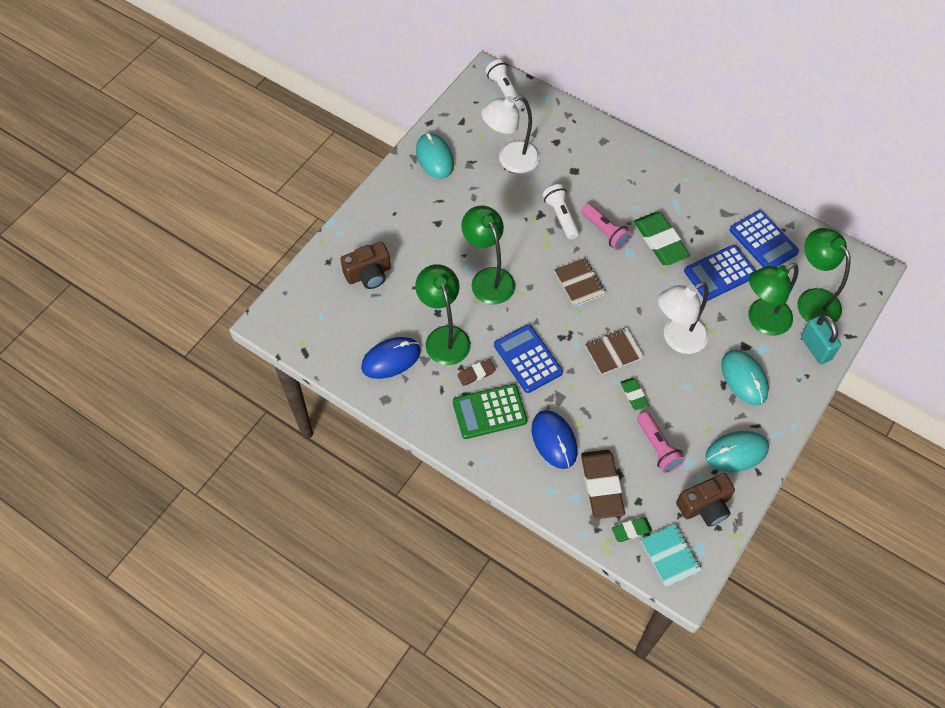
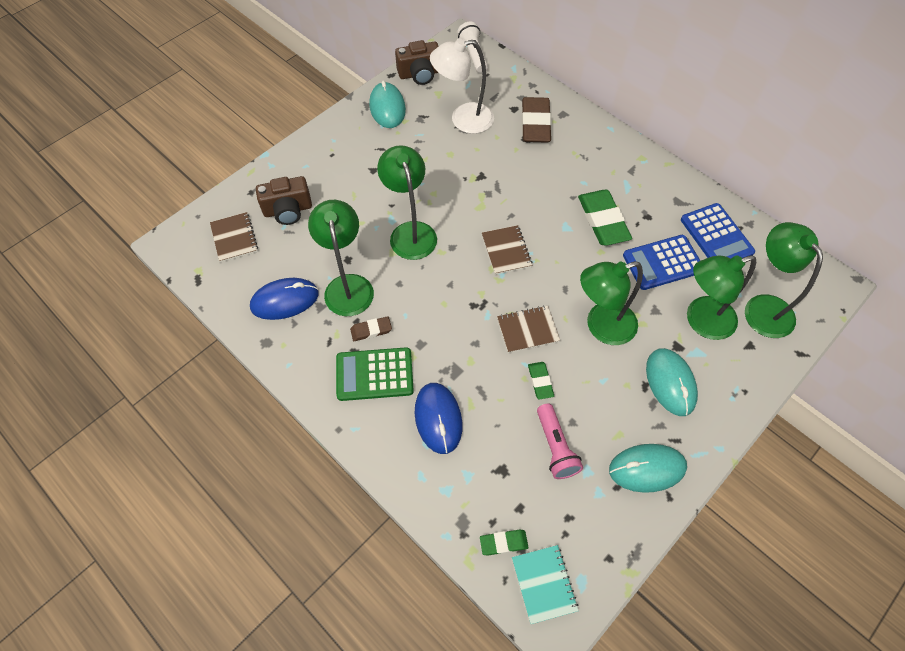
camera: 10 degrees right, 0 degrees up
blue calculator [494,324,563,393] -> none
white flashlight [543,184,579,240] -> none
brown eraser [581,450,625,519] -> brown eraser moved to [522,97,552,143]
pink flashlight [582,204,632,250] -> none
white lamp [658,282,709,354] -> green lamp [580,261,643,345]
brown camera [676,473,735,527] -> brown camera moved to [395,40,439,85]
turquoise padlock [801,315,841,364] -> none
none -> brown notebook [210,212,258,262]

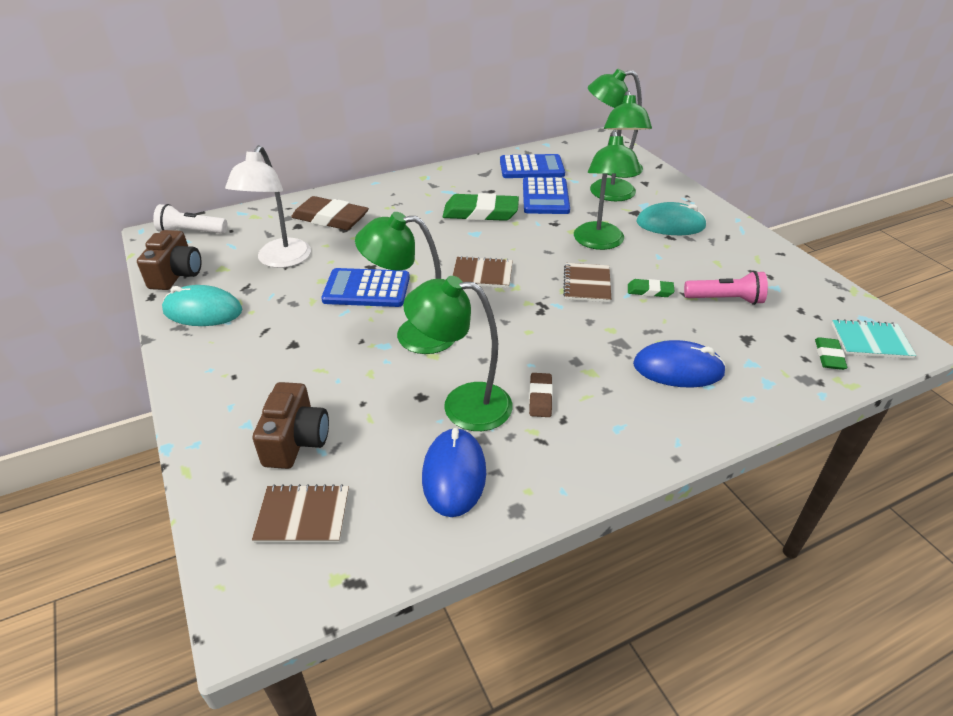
camera: 70 degrees left, 20 degrees down
green calculator [336,347,414,401] -> none
turquoise mouse [609,444,687,493] -> none
none -> blue calculator [321,268,410,307]

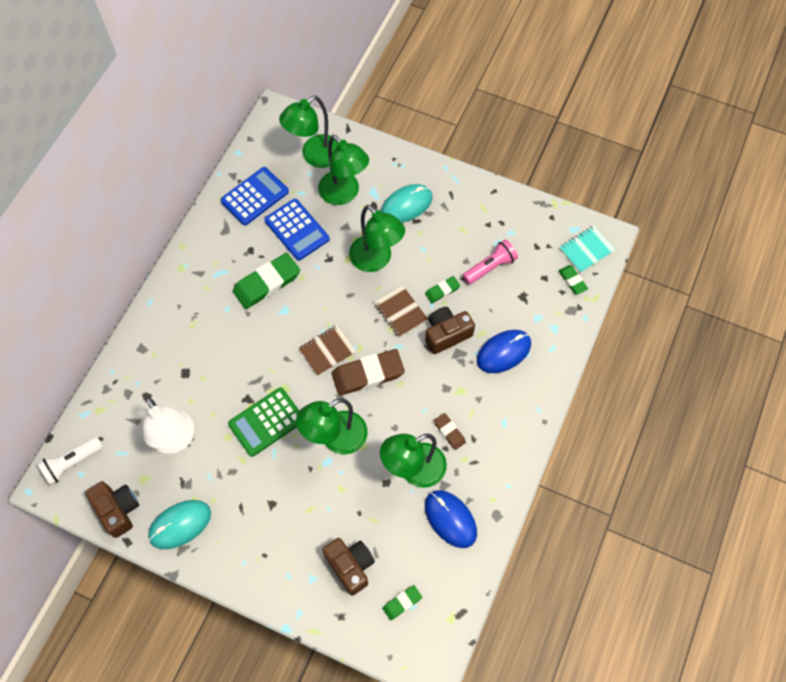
camera: 40 degrees left, 25 degrees up
brown notebook [252,484,349,543] -> green eraser [382,585,422,621]
brown eraser [291,196,369,230] -> brown eraser moved to [332,349,405,396]
blue calculator [321,268,410,307] -> green calculator [228,388,299,457]
none -> brown camera [425,307,475,354]

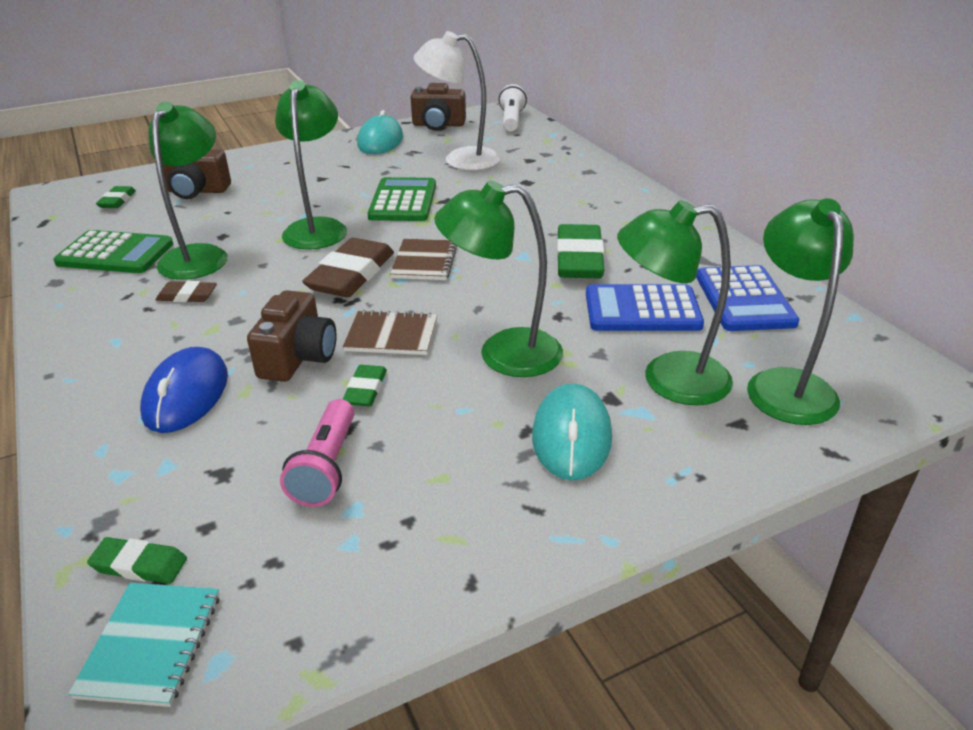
camera: 130 degrees right, 30 degrees down
blue mouse [425,490,477,548] -> green calculator [53,230,173,273]

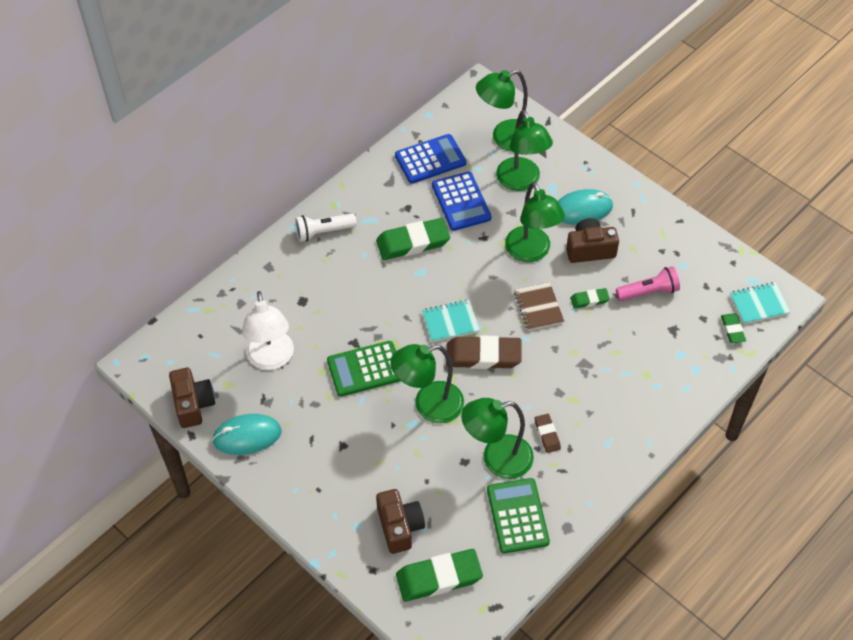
camera: 110 degrees left, 20 degrees up
green eraser [96,186,136,208] -> green eraser [396,549,483,602], size x1.97
blue mouse [140,347,228,433] -> none
brown camera [247,290,337,382] -> brown camera moved to [566,218,619,263]
brown notebook [390,239,457,280] -> turquoise notebook [422,300,480,342]
white flashlight [499,84,527,131] -> white flashlight moved to [295,214,356,242]

